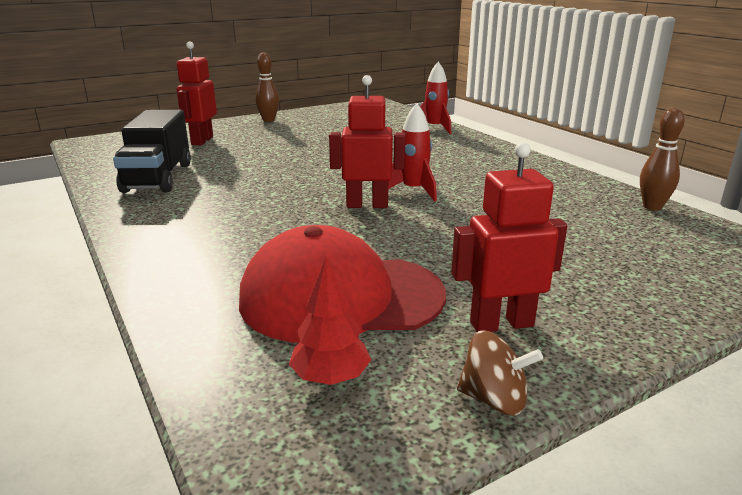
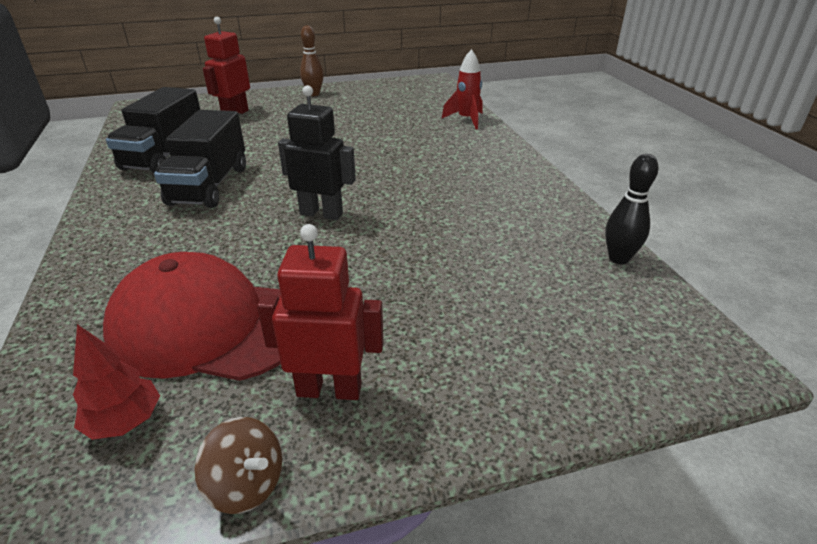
camera: 15 degrees right, 10 degrees up
red robot [329,75,406,208] -> black robot [278,85,356,220]
red rocket [388,103,437,201] -> none
brown bowling pin [640,108,685,211] -> black bowling pin [605,154,658,264]
none -> black truck [154,110,246,208]

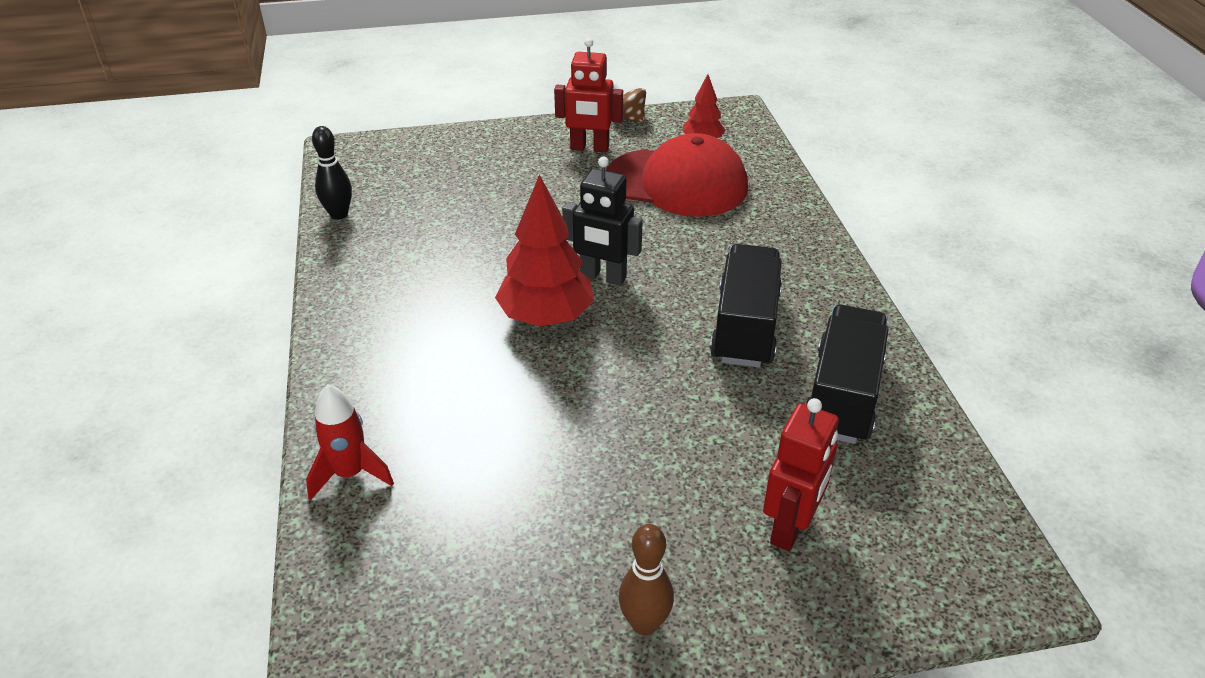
camera: 175 degrees left, 5 degrees up
none -> red tree [495,175,594,327]

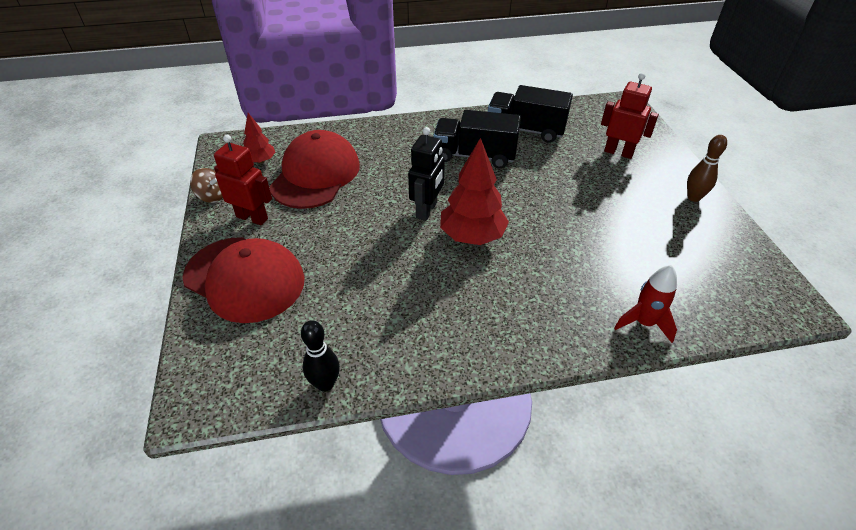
camera: 90 degrees left, 5 degrees up
red robot [554,38,623,153] -> red robot turned 75 degrees counterclockwise [214,135,272,225]
brown spinning top [613,83,646,123] -> brown spinning top turned 105 degrees counterclockwise [190,168,223,203]
none -> red cap [183,237,305,323]

